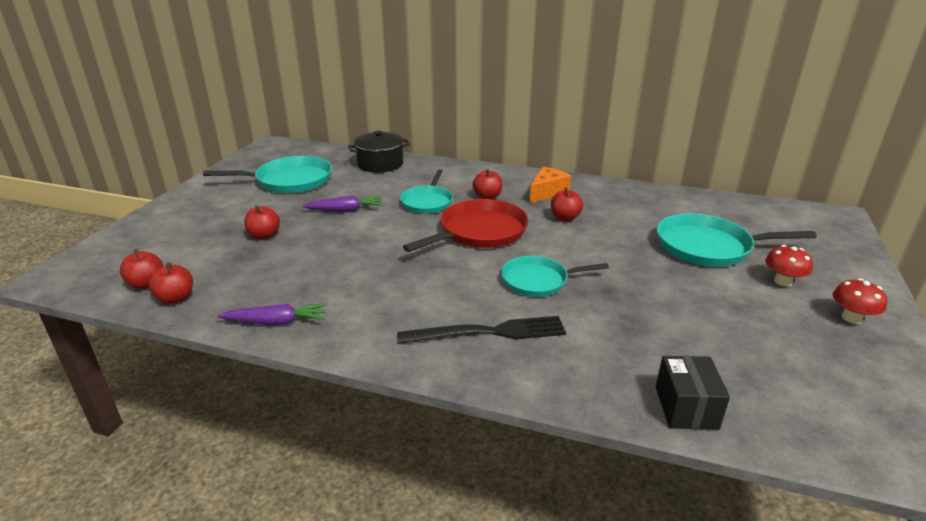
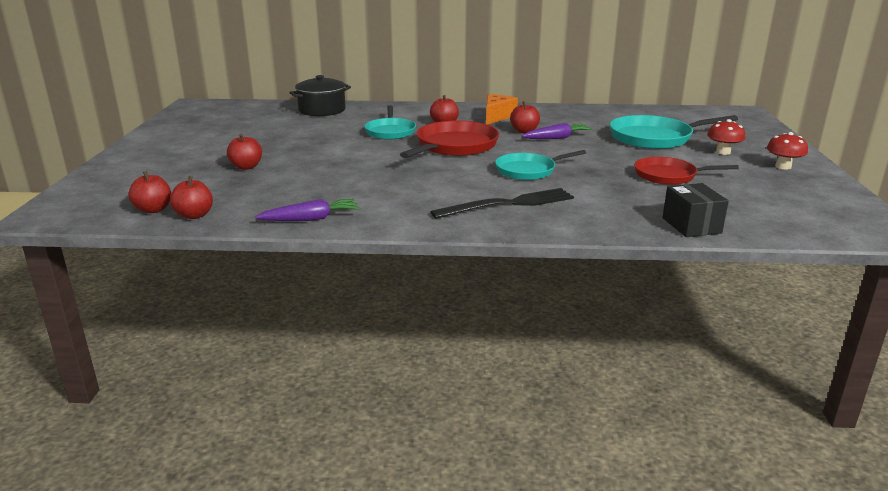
camera: 15 degrees left, 5 degrees down
turquoise pan [203,156,332,193] -> none
purple carrot [302,195,382,212] -> purple carrot moved to [522,123,593,139]
none -> red pan [634,157,739,185]

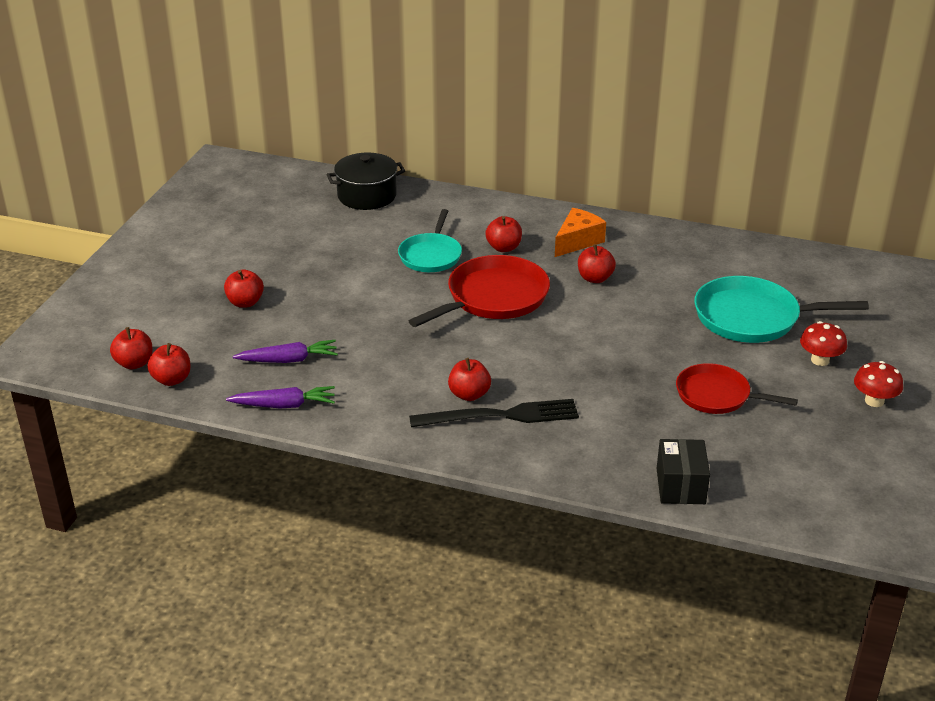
camera: 15 degrees right, 10 degrees up
turquoise pan [495,150,586,180] -> none
purple carrot [522,123,593,139] -> purple carrot moved to [233,340,338,363]
none -> red apple [448,358,491,401]

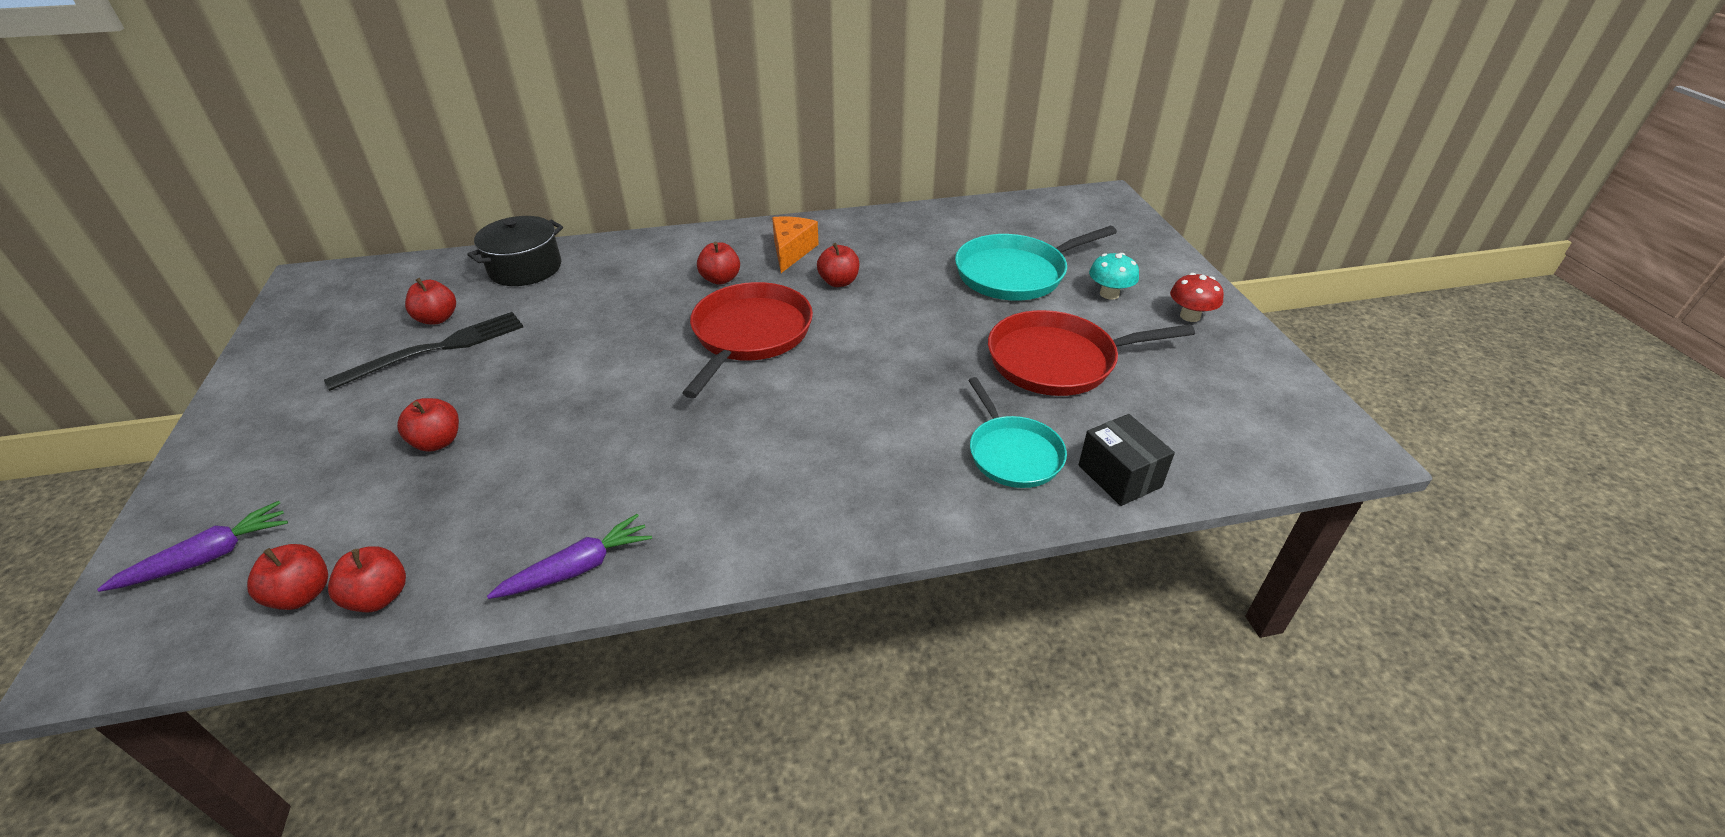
camera: 30 degrees left, 5 degrees up
purple carrot [233,340,338,363] -> purple carrot moved to [97,501,288,592]
turquoise pan [398,209,462,272] -> turquoise pan moved to [968,377,1067,488]
black fork [409,399,579,427] -> black fork moved to [324,312,523,391]
red apple [448,358,491,401] -> red apple moved to [405,278,456,324]
red pan [676,363,798,414] -> red pan [988,310,1195,396], size x1.52
red mushroom [800,321,847,366] -> turquoise mushroom [1089,253,1139,300]

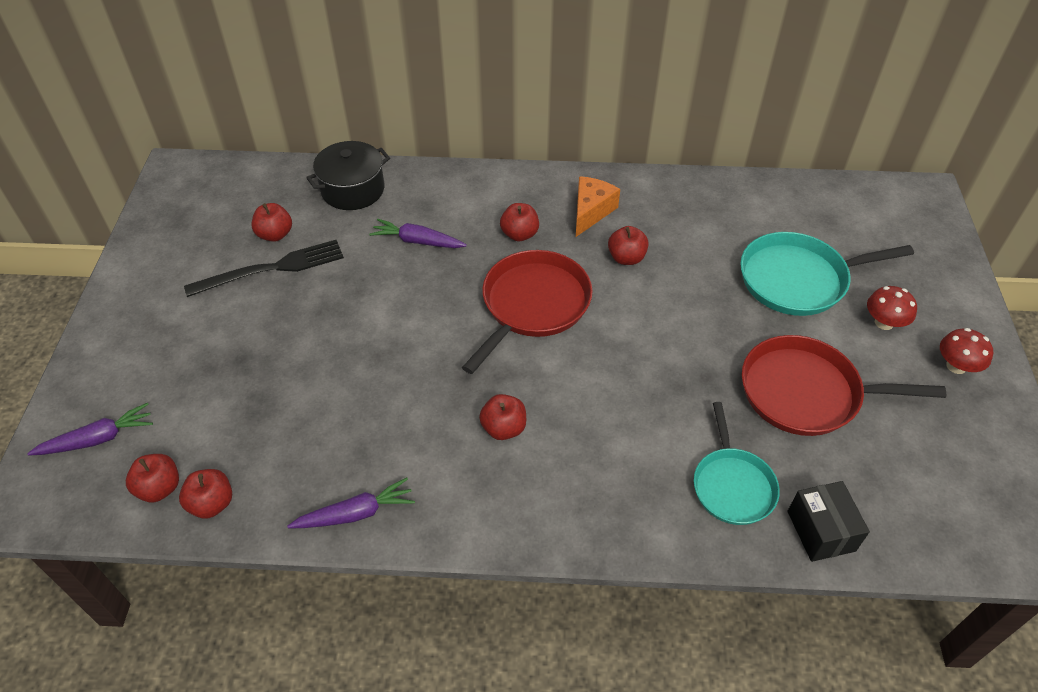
camera: 15 degrees right, 10 degrees up
red apple [397,398,459,452] -> red apple moved to [479,394,526,440]
turquoise mushroom [1089,253,1139,300] -> red mushroom [867,286,917,330]
none -> purple carrot [369,219,467,248]

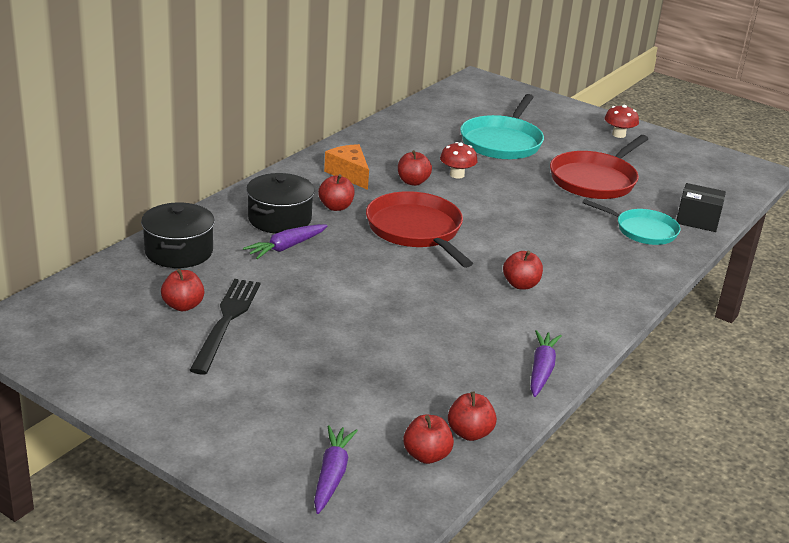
camera: 60 degrees left, 20 degrees down
red mushroom [867,286,917,330] -> red mushroom moved to [440,142,478,179]
none -> black pot [246,173,315,234]

